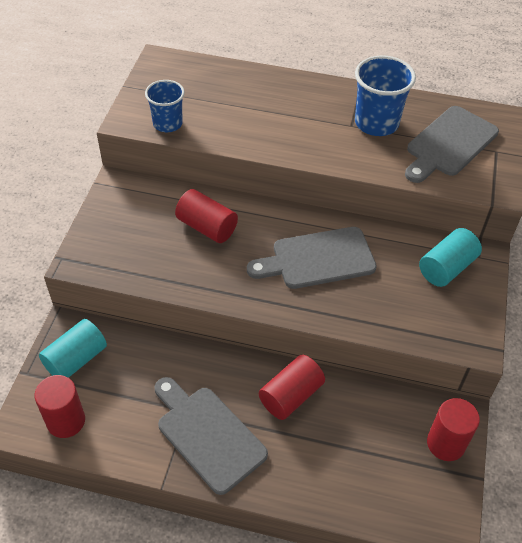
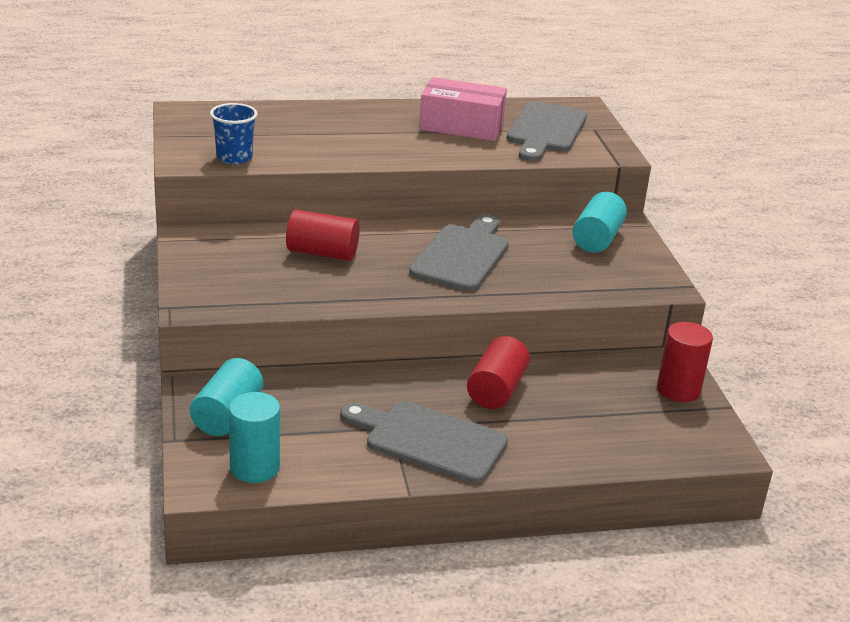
camera: 25 degrees left, 20 degrees down
red cylinder [34,375,85,438] -> turquoise cylinder [229,392,280,483]
grey cutting board [247,227,377,289] -> grey cutting board turned 150 degrees clockwise [409,215,509,291]
blue cup [355,55,416,136] -> pink box [419,77,507,141]

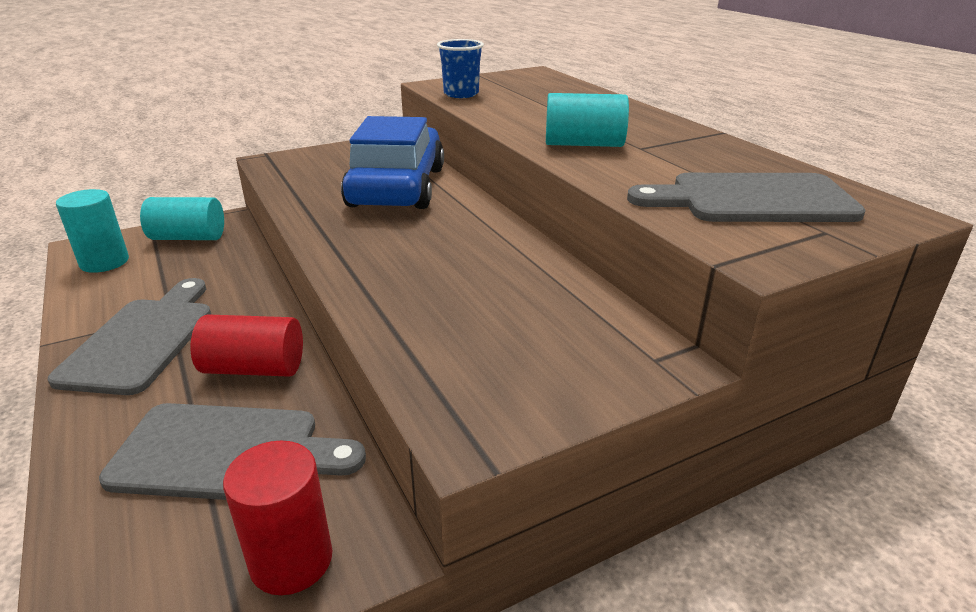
camera: 75 degrees right, 0 degrees up
red cylinder [286,210,360,261] -> blue car [341,116,444,209]
grey cutting board [409,215,509,291] -> grey cutting board moved to [99,403,366,500]
pink box [419,77,507,141] -> none
turquoise cylinder [572,192,627,253] -> turquoise cylinder moved to [546,93,629,147]

